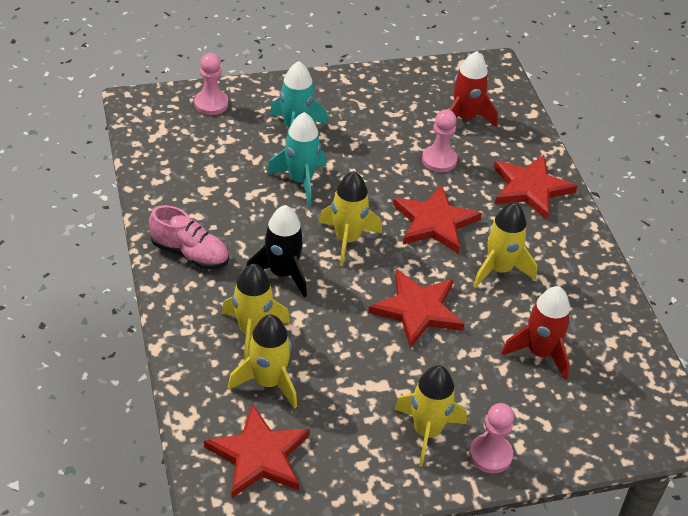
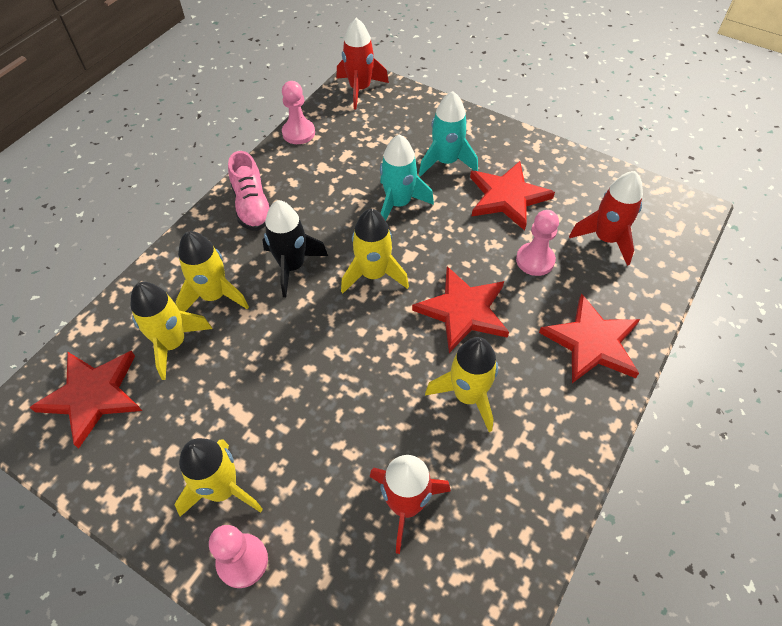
camera: 50 degrees right, 10 degrees up
pink pawn [194,53,228,115] -> pink pawn moved to [282,81,315,144]
red star [368,269,464,348] -> red star moved to [470,161,555,231]
none -> red rocket [336,18,389,109]

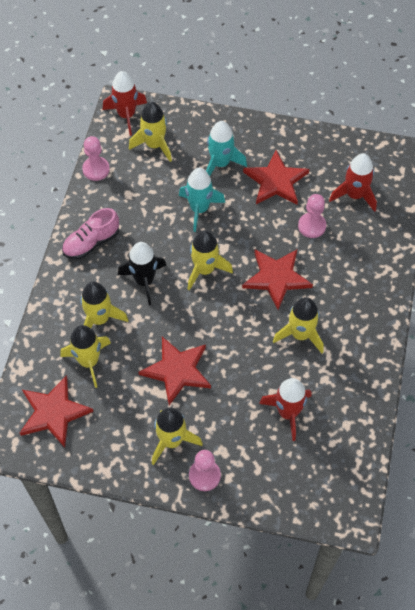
camera: 20 degrees left, 5 degrees up
pink shoe [228,151,271,231] -> pink shoe turned 90 degrees clockwise [62,208,119,259]
red star [539,293,640,383] -> red star moved to [139,337,211,405]
none -> yellow rocket [129,102,172,162]

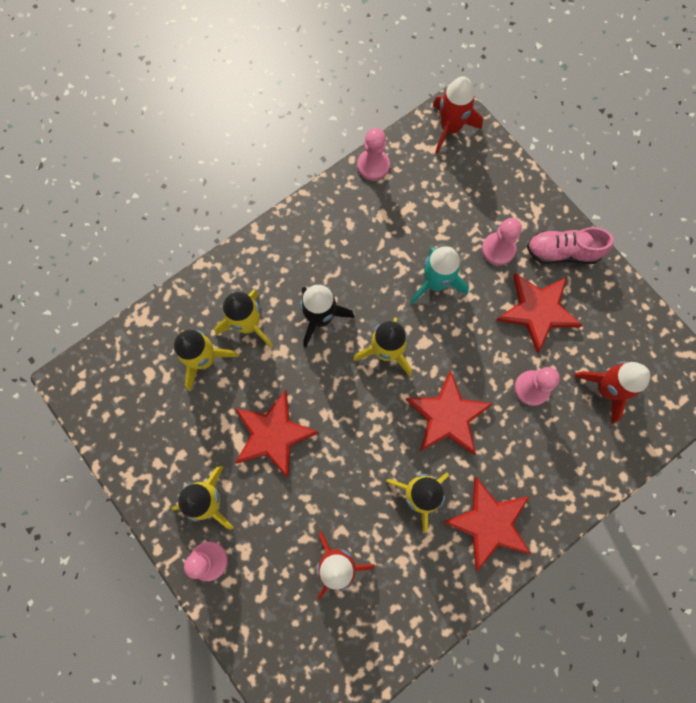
camera: 40 degrees right, 15 degrees up
red star [20,375,93,448] -> red star moved to [443,477,531,571]
pink shoe [62,208,119,259] -> pink shoe moved to [527,227,614,264]
yellow rocket [129,102,172,162] -> none
turquoise rocket [206,121,247,176] -> pink pawn [482,218,522,265]

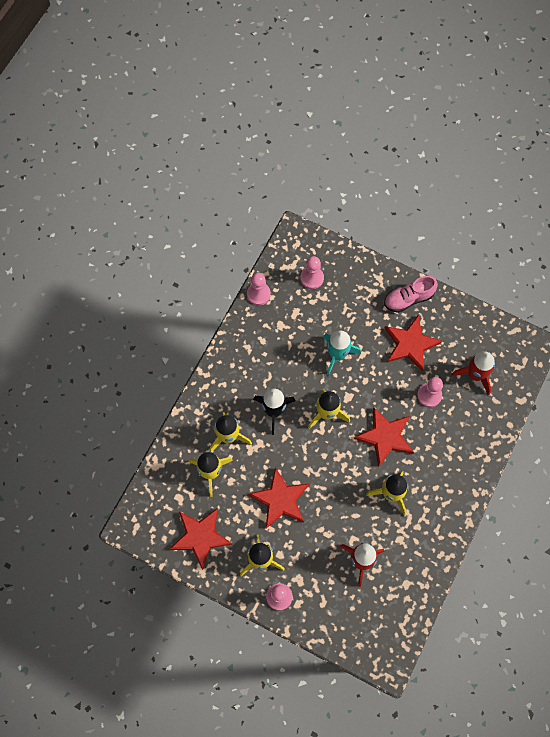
camera: 25 degrees left, 5 degrees down
red rocket [432,76,483,154] -> none
red star [443,477,531,571] -> red star moved to [169,508,232,570]
pink pawn [482,218,522,265] -> pink pawn moved to [300,256,324,289]

